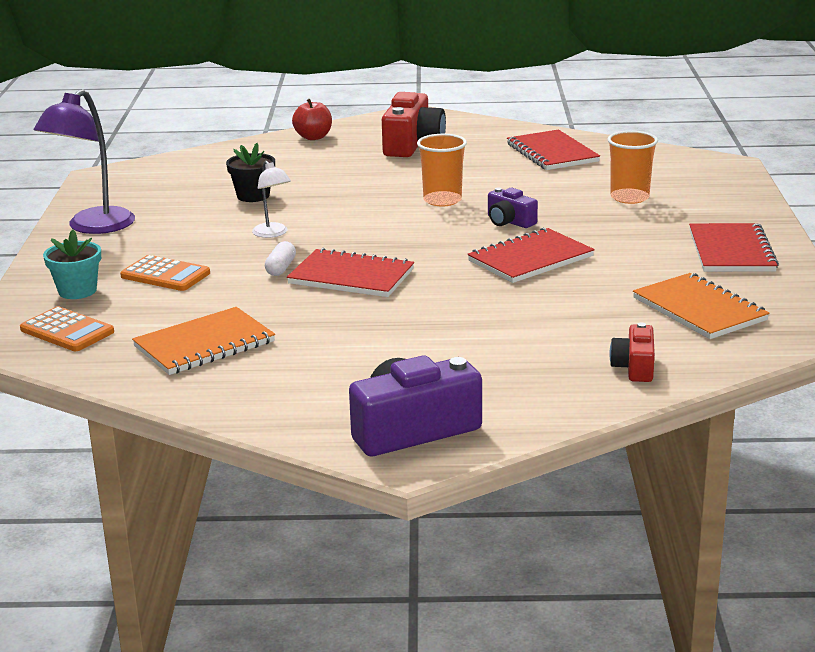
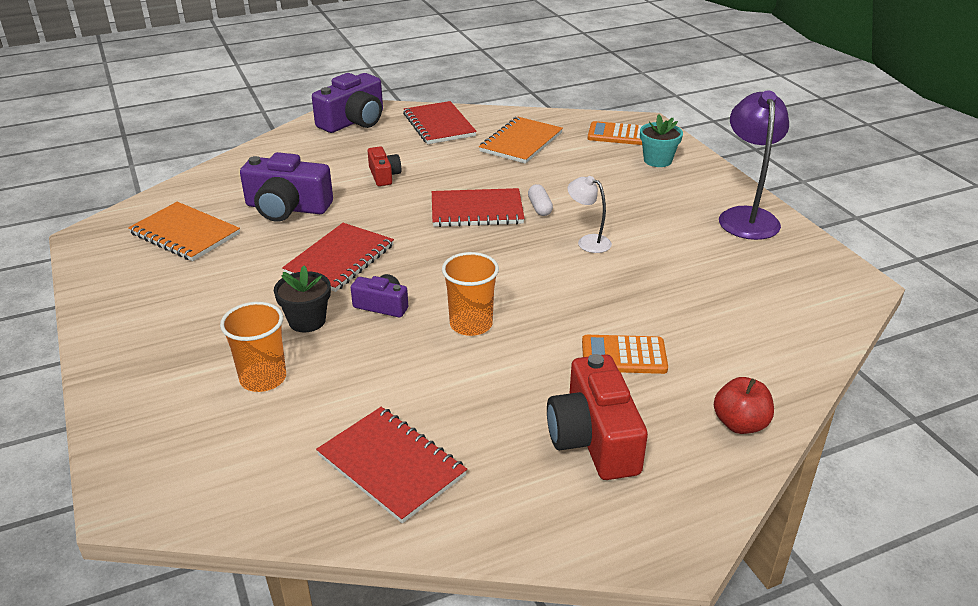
camera: 155 degrees right, 10 degrees up
orange calculator [120,255,210,291] -> orange calculator moved to [582,335,668,374]
black flower pot [226,143,275,202] -> black flower pot moved to [274,265,331,333]
red camera [609,322,655,382] -> red camera moved to [368,147,401,186]
red notebook [689,223,779,272] -> red notebook moved to [403,101,477,144]
none -> purple camera [240,152,333,222]

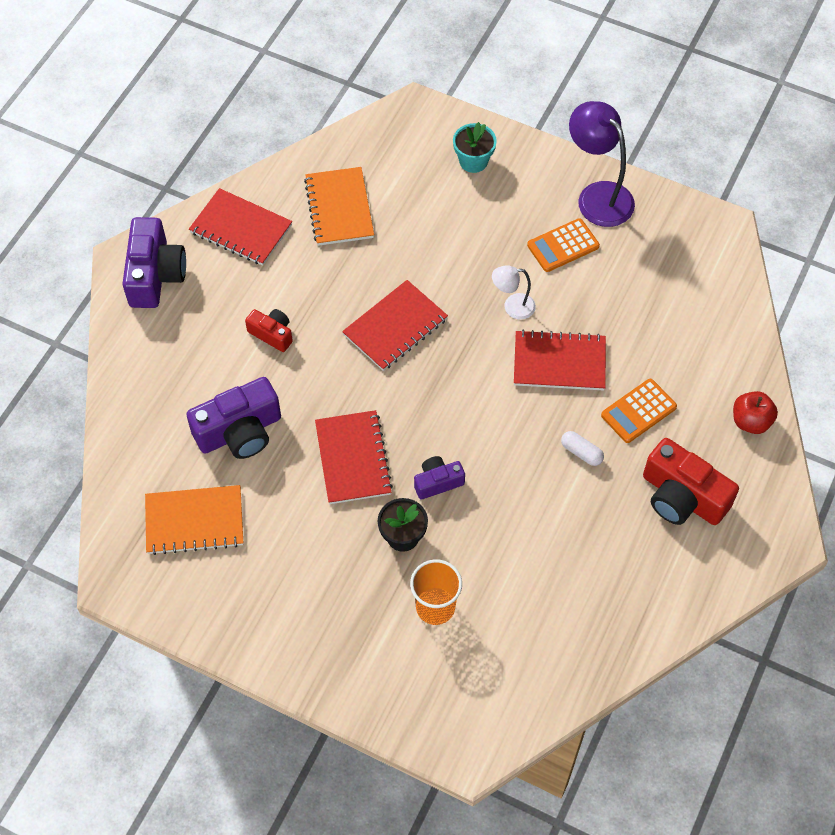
camera: 40 degrees left, 25 degrees up
red notebook [316,407,467,524] -> red notebook moved to [514,330,606,390]
orange cup [442,252,499,336] -> none
white capsule [528,184,553,216] -> white capsule moved to [561,431,604,466]
orange calculator [588,121,643,145] -> orange calculator moved to [527,218,600,272]

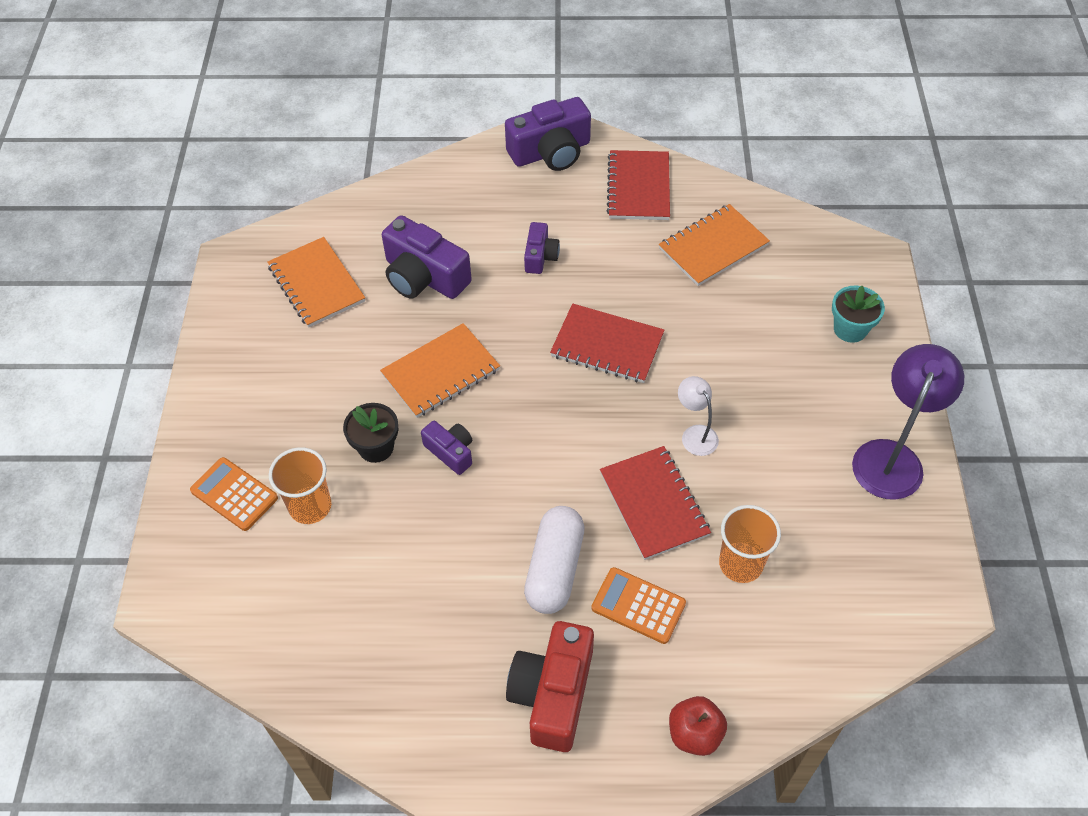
camera: 65 degrees right, 5 degrees down
red camera [245,309,293,352] -> purple camera [524,222,560,274]
red notebook [315,410,393,504] -> orange notebook [380,323,500,418]
orange calculator [527,218,600,272] -> orange calculator moved to [190,457,278,531]
white capsule [561,431,604,466] -> white capsule [524,506,584,614], size x2.00
none -> orange cup [719,505,781,583]

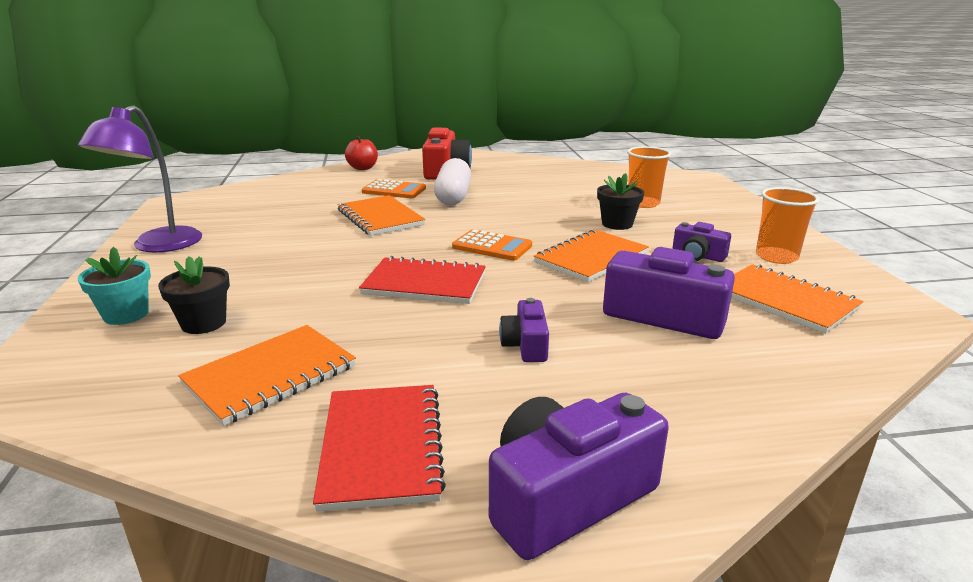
camera: 170 degrees right, 30 degrees down
orange calculator [190,457,278,531] -> orange calculator moved to [452,229,532,261]
purple camera [421,421,472,475] -> purple camera moved to [672,222,731,262]
red notebook [600,446,711,560] -> orange notebook [338,195,425,236]
white lamp [678,376,719,456] -> none
orange cup [719,505,781,583] -> orange cup moved to [756,187,819,264]
none -> black flower pot [158,256,230,334]

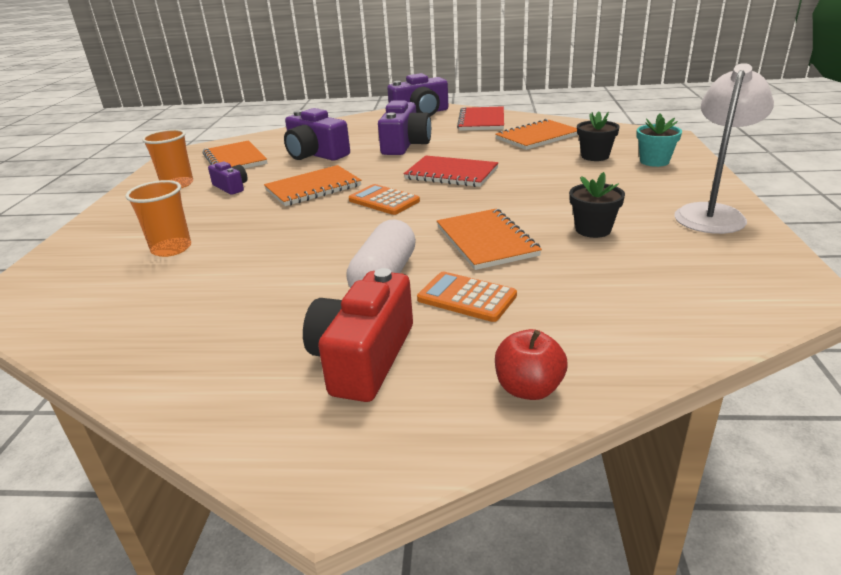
camera: 165 degrees left, 5 degrees up
purple lamp [78,105,202,252] -> white lamp [674,63,774,234]
purple camera [499,298,549,362] -> purple camera [378,101,431,155], size x1.83
black flower pot [597,173,644,230] -> black flower pot moved to [569,172,625,238]

